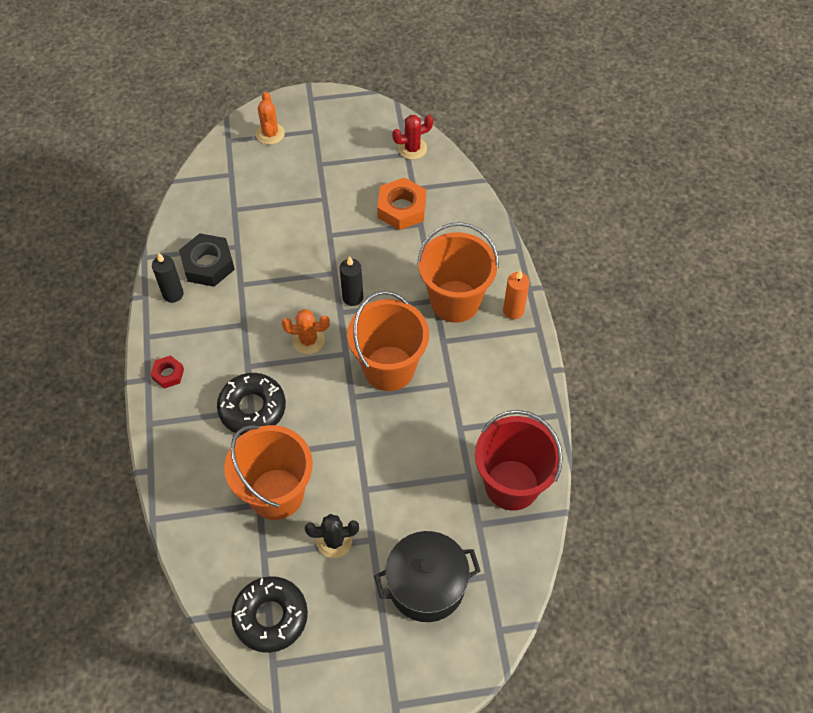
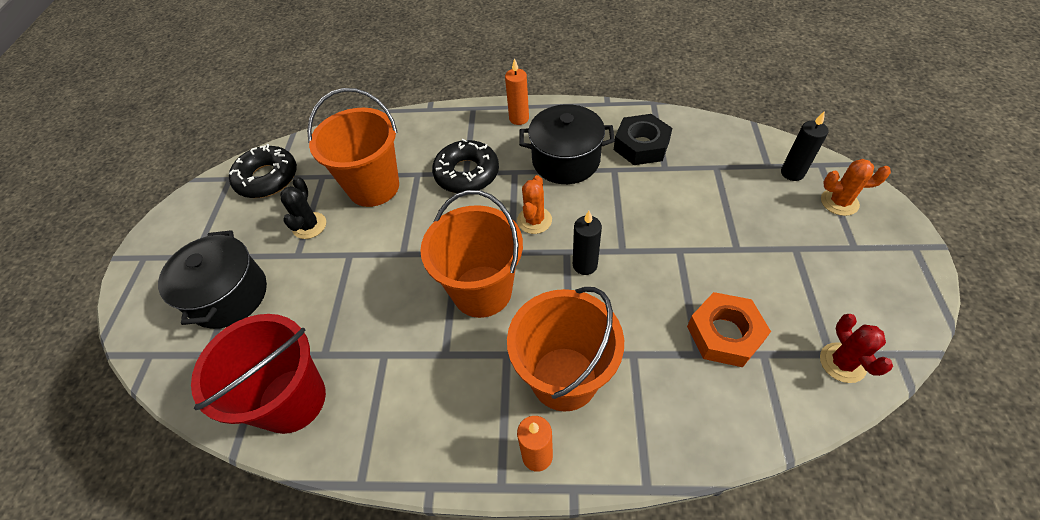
camera: 105 degrees right, 5 degrees down
red nut [150,355,184,389] -> orange candle [505,58,529,125]
black candle [152,253,184,303] -> black candle moved to [781,111,829,181]
none -> black pot [519,104,615,184]

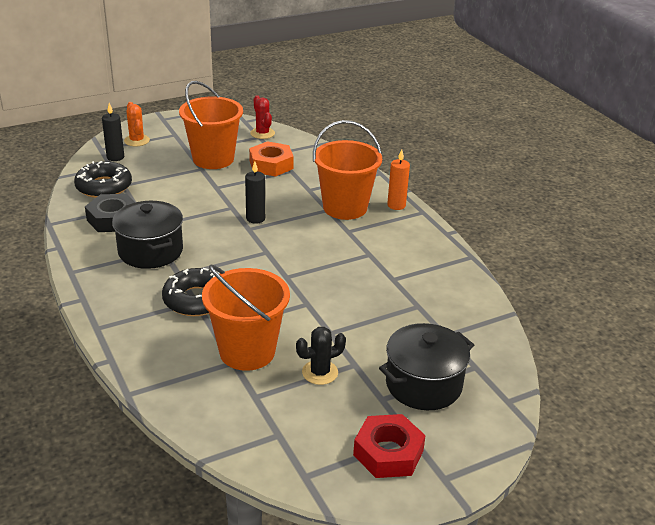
camera: 125 degrees left, 20 degrees down
red bucket [191,314,326,434] -> none
black donut [229,144,297,198] -> black donut moved to [74,161,132,198]
orange bucket [420,190,523,318] -> orange bucket moved to [179,81,243,169]
orange candle [505,58,529,125] -> none
orange cactus [517,175,552,234] -> none
red cactus [820,314,893,383] -> red cactus turned 75 degrees counterclockwise [250,95,275,139]
none -> red nut [353,414,426,478]

